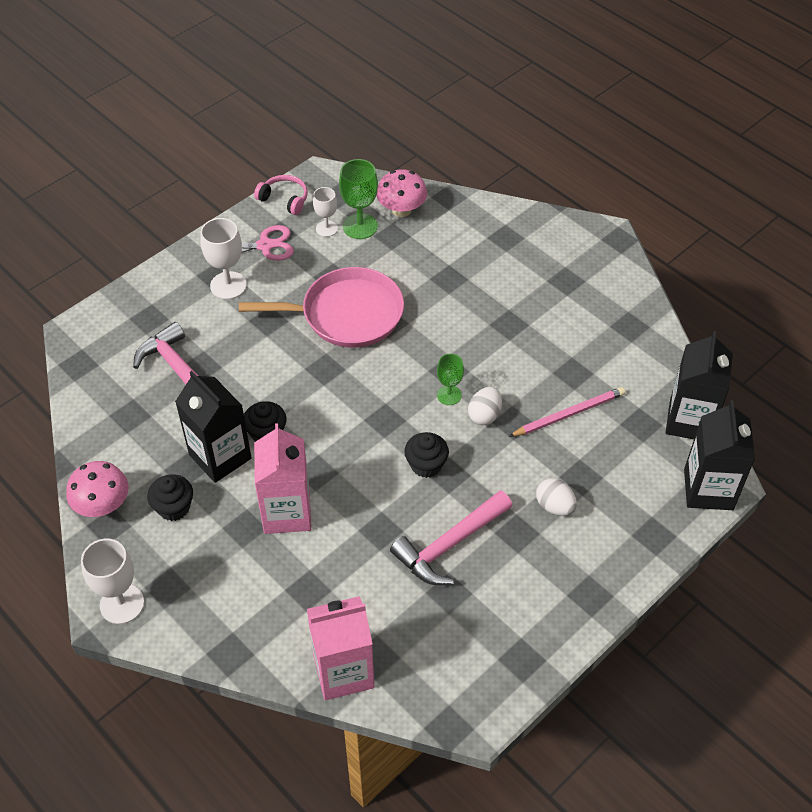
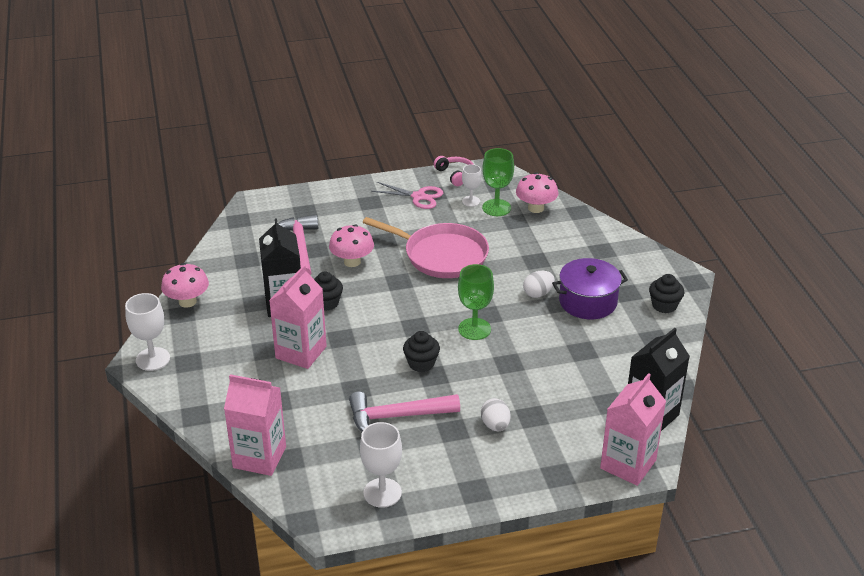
camera: 30 degrees right, 15 degrees down
black cupcake [147,474,193,521] -> black cupcake moved to [649,274,684,313]
white goblet [200,218,247,299] -> white goblet moved to [360,422,402,508]
green goblet [437,354,464,405] -> green goblet [458,264,494,340], size x1.59
white egg [468,387,502,425] -> white egg moved to [523,271,555,298]
pink pencil [509,387,625,437] -> none
black carton [684,400,755,510] -> pink carton [600,373,666,486]
none -> pink mushroom [329,224,374,267]
none -> purple pot [552,258,628,319]

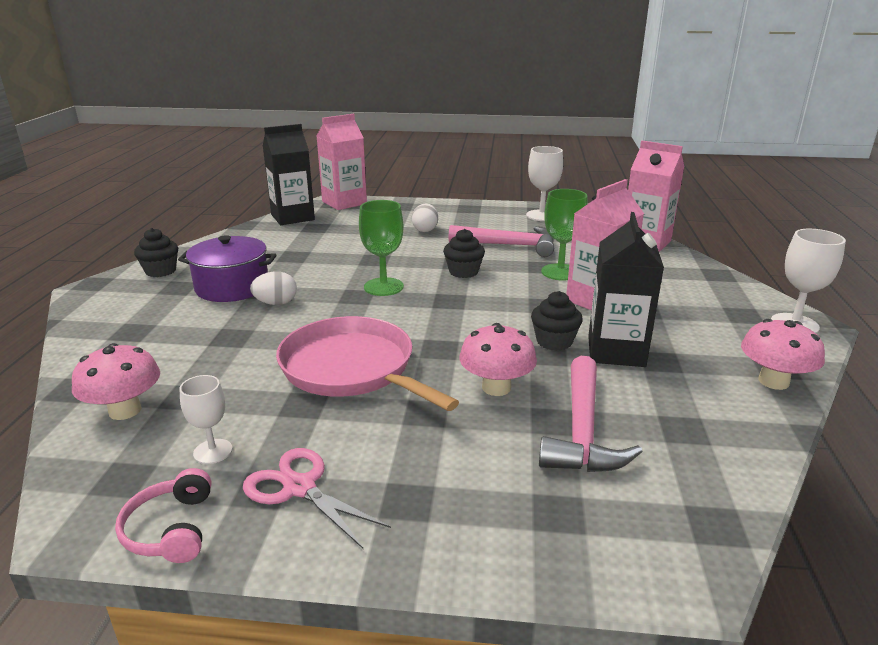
camera: 160 degrees left, 10 degrees down
green goblet [482,148,514,216] -> green goblet moved to [541,189,588,281]

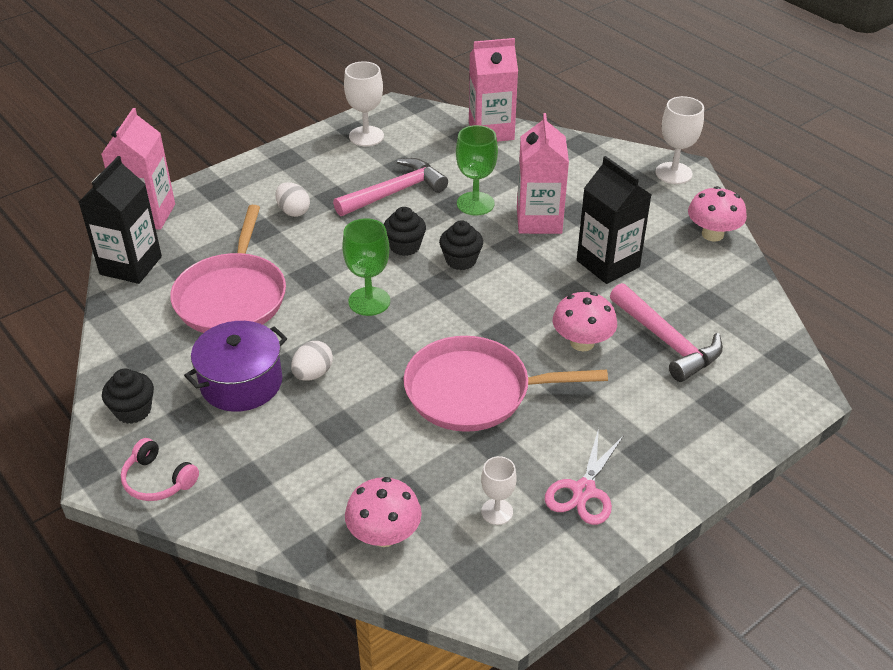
camera: 45 degrees left, 15 degrees up
pink headphones [115,468,211,563] -> pink headphones moved to [121,438,199,501]
pink scissors [243,448,391,549] -> pink scissors turned 60 degrees counterclockwise [545,428,624,525]
black cupcake [531,291,583,351] -> black cupcake moved to [439,220,483,270]
none -> pink pan [170,205,286,333]

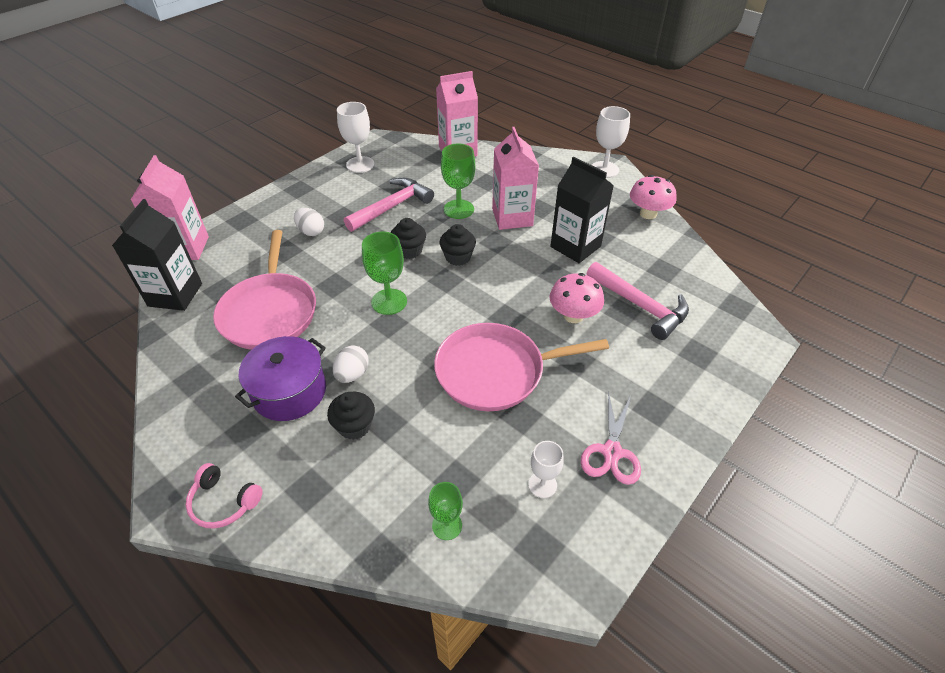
camera: 10 degrees left, 5 degrees up
black cupcake [102,369,154,424] -> black cupcake moved to [327,392,375,440]
pink mushroom [345,477,422,547] -> green goblet [428,482,463,540]

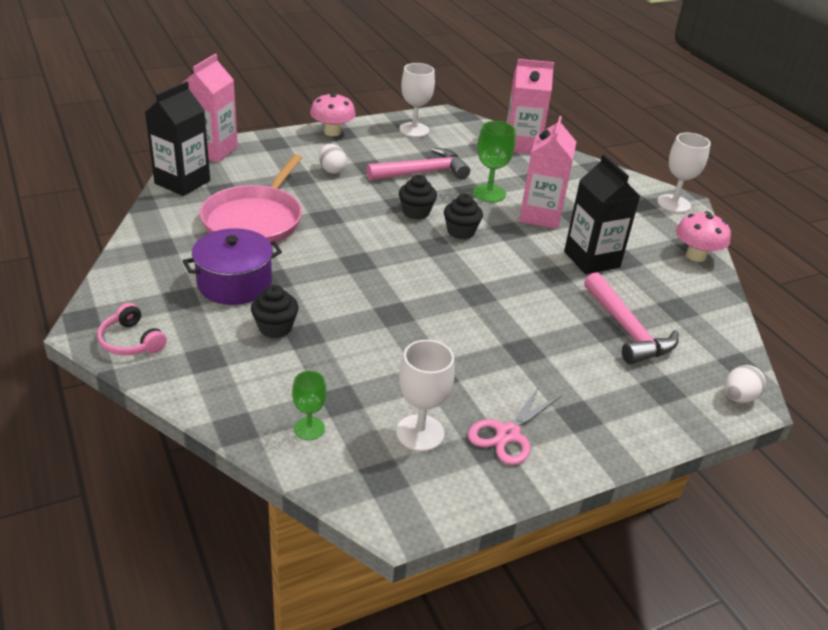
camera: 20 degrees right, 10 degrees down
white egg [333,345,369,383] -> white egg moved to [724,365,766,403]
green goblet [362,231,407,315] -> none
pink pan [434,323,609,411] -> none
white goblet [528,441,564,498] -> white goblet [396,340,455,451], size x1.59
pink mushroom [549,273,604,323] -> pink mushroom moved to [310,93,356,136]

